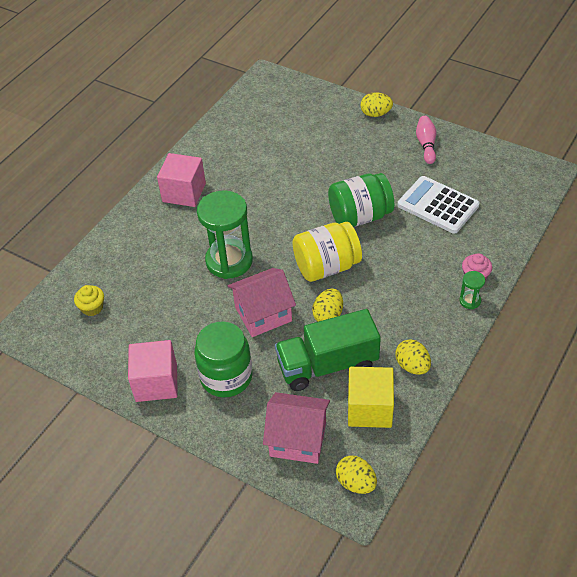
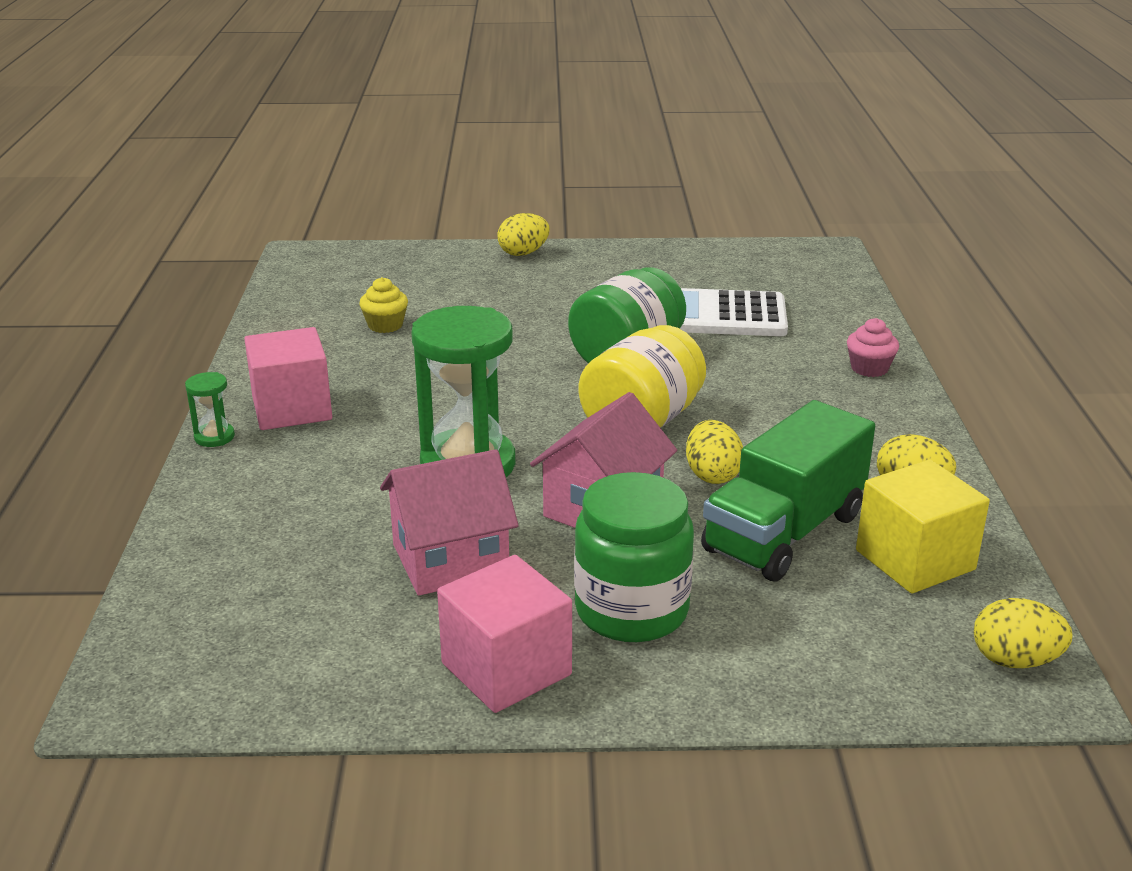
camera: 35 degrees left, 20 degrees down
yellow cupcake [74,285,104,316] -> yellow cupcake moved to [359,277,408,333]
pink house [263,392,330,464] -> pink house moved to [380,449,519,596]
pink bowling pin [416,116,437,164] -> none
green hourglass [459,271,485,309] -> green hourglass moved to [185,372,235,447]

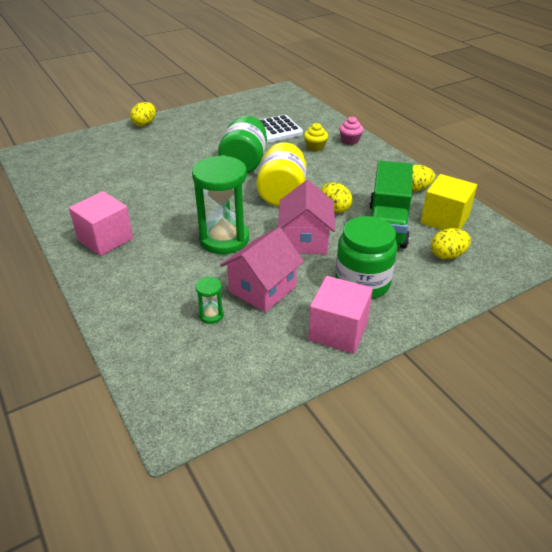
camera: 30 degrees left, 10 degrees up
green hourglass [185,372,235,447] -> green hourglass moved to [195,277,224,324]
yellow cupcake [359,277,408,333] -> yellow cupcake moved to [304,123,328,152]
yellow egg [974,598,1073,668] -> yellow egg moved to [431,228,471,260]

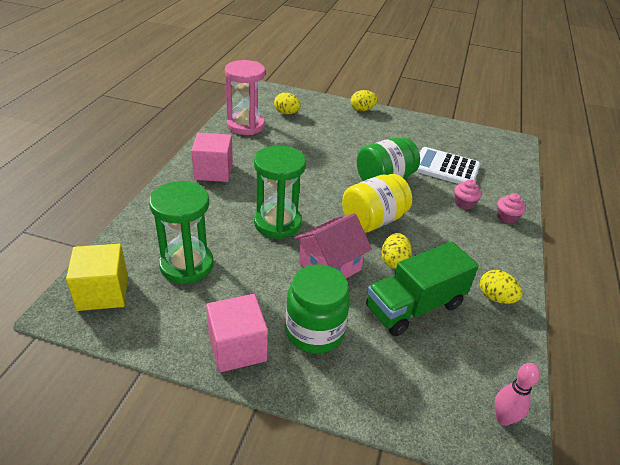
camera: 45 degrees right, 0 degrees up
green hourglass [195,277,224,324] -> green hourglass [149,181,214,284], size x2.33
pink house [220,227,304,312] -> none
yellow cupcake [304,123,328,152] -> pink cupcake [454,179,482,209]
yellow cube [421,174,477,230] -> yellow cube moved to [66,244,128,311]
yellow egg [431,228,471,260] -> yellow egg moved to [274,92,301,114]
none -> pink hourglass [225,60,265,135]
none -> pink bowling pin [495,363,540,426]

